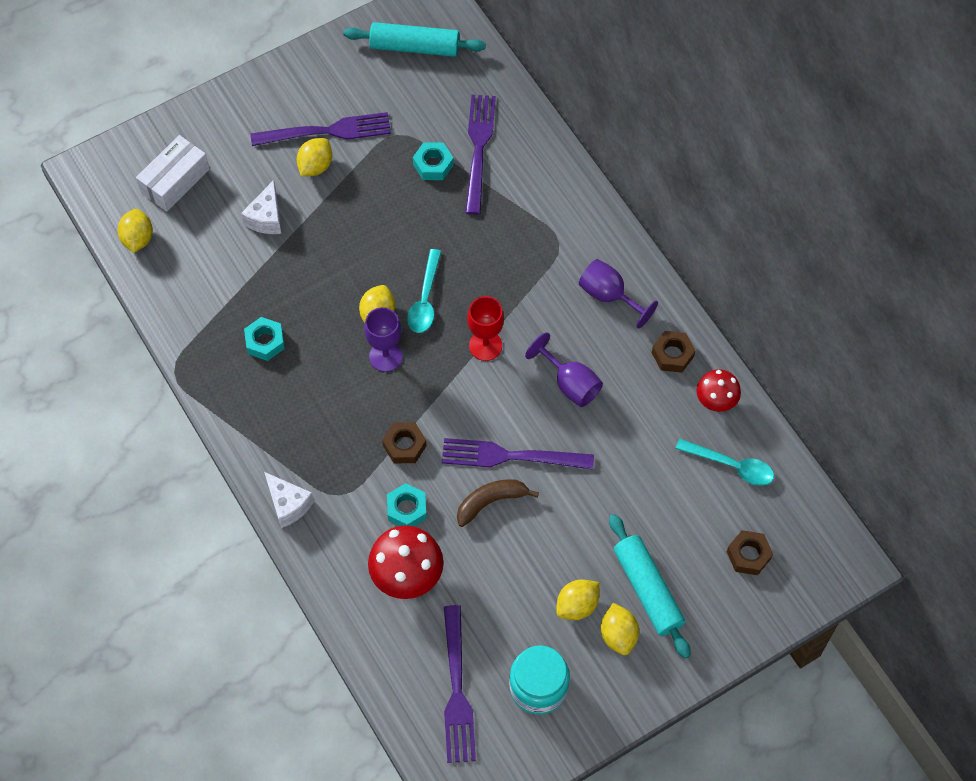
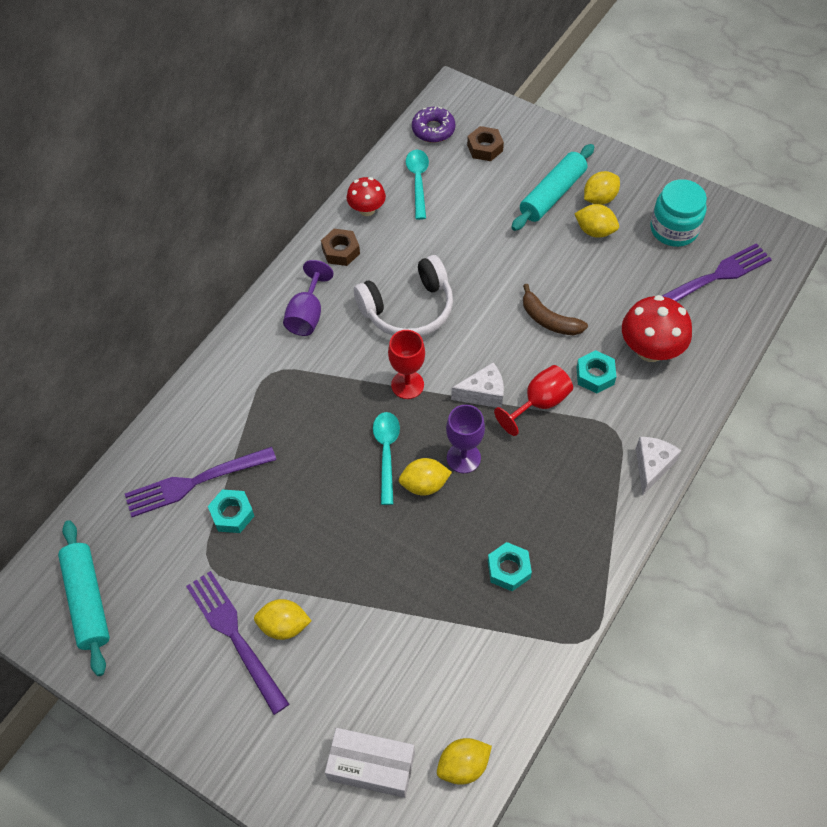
camera: 115 degrees left, 5 degrees down
white cheese [241,180,281,234] -> white cheese moved to [451,363,504,408]
brown nut [382,422,427,463] -> red goblet [494,365,573,436]
turquoise spoon [407,249,441,333] -> turquoise spoon turned 75 degrees counterclockwise [373,412,400,505]
purple fork [442,438,594,470] -> none
purple goblet [525,332,603,407] -> white headphones [354,255,453,337]
none -> purple donut [412,107,455,143]

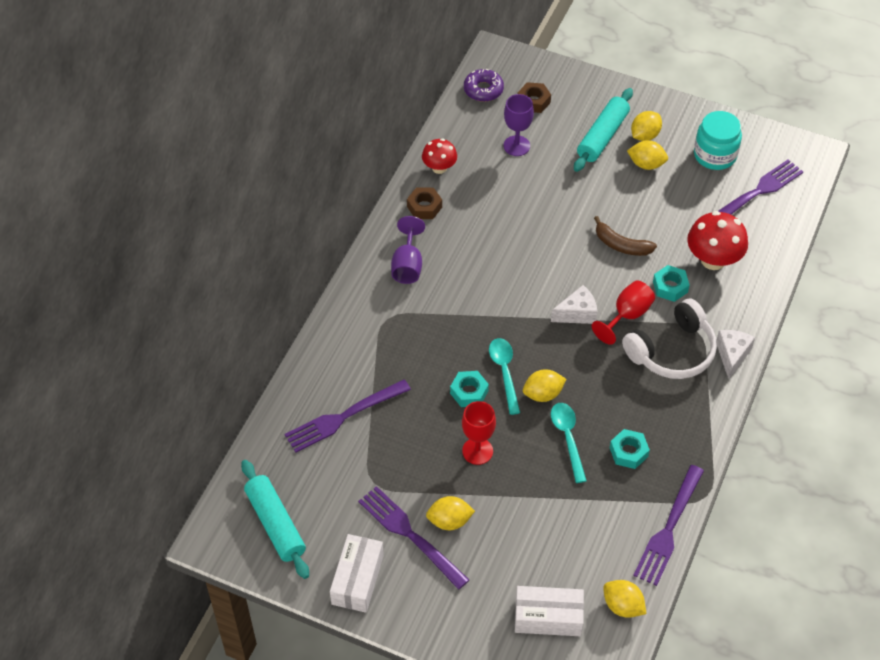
camera: 10 degrees left, 5 degrees down
turquoise nut [208,489,254,533] -> turquoise nut moved to [450,371,489,407]
white headphones [354,255,453,337] -> white headphones moved to [622,298,717,379]
red goblet [388,330,425,399] -> red goblet moved to [462,401,496,465]
turquoise spoon [406,150,429,220] -> turquoise spoon moved to [551,403,587,483]
yellow lemon [437,738,492,785] -> yellow lemon turned 75 degrees clockwise [603,580,646,618]
purple goblet [446,405,485,473] -> purple goblet moved to [504,94,534,156]
none -> white box [330,534,384,613]
none -> purple fork [633,465,704,586]

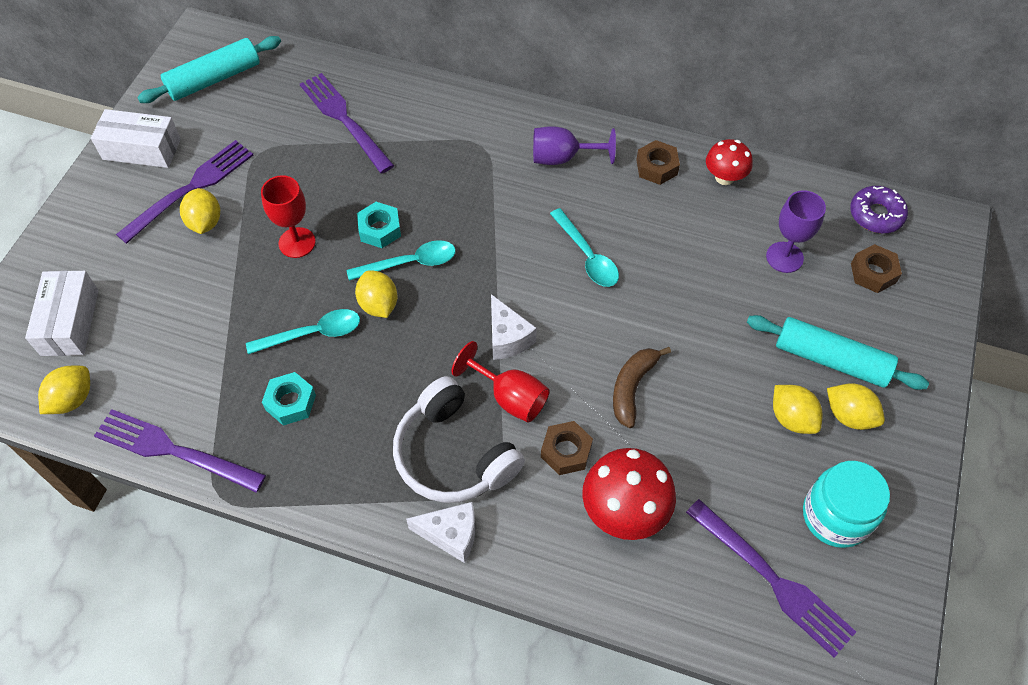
camera: 85 degrees right, 5 degrees up
yellow lemon [627,140,668,170] -> yellow lemon turned 45 degrees counterclockwise [773,385,822,434]
turquoise nut [653,265,690,302] -> brown nut [541,421,593,475]
none -> turquoise spoon [550,208,619,287]

